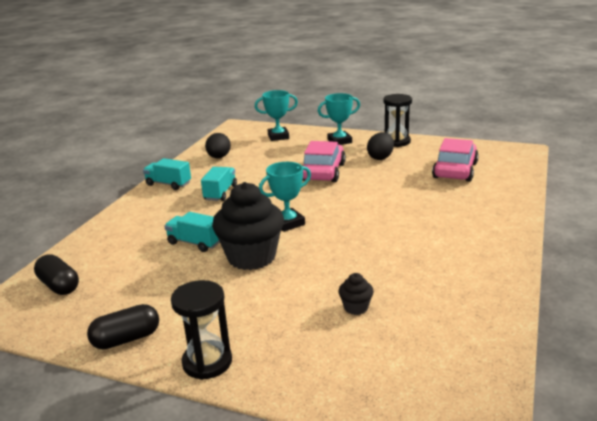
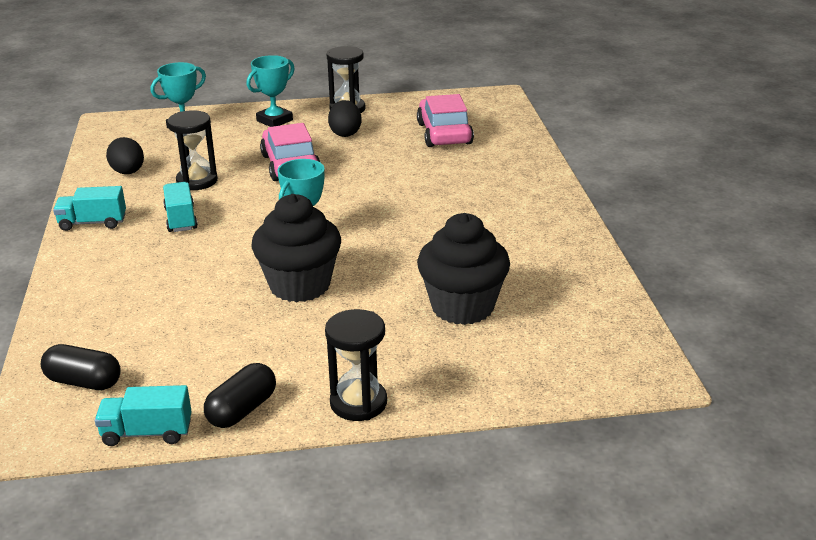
camera: 30 degrees left, 5 degrees up
turquoise truck [164,212,220,252] -> turquoise truck moved to [95,385,192,446]
black cupcake [338,273,374,315] -> black cupcake [417,213,510,325], size x2.33
none -> black hourglass [167,110,218,190]

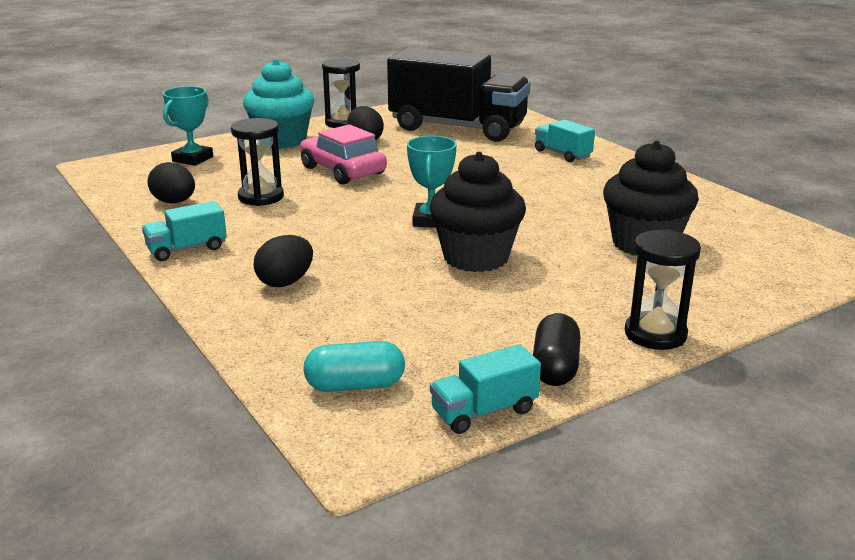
camera: 25 degrees left, 5 degrees down
black capsule [41,344,121,390] -> turquoise capsule [303,341,405,392]
turquoise truck [163,182,198,232] -> turquoise truck moved to [535,120,595,162]
turquoise trophy [247,55,295,127] -> turquoise cupcake [243,59,314,149]
pink car [417,94,474,147] -> black truck [387,47,531,142]
none -> black egg [254,235,313,287]

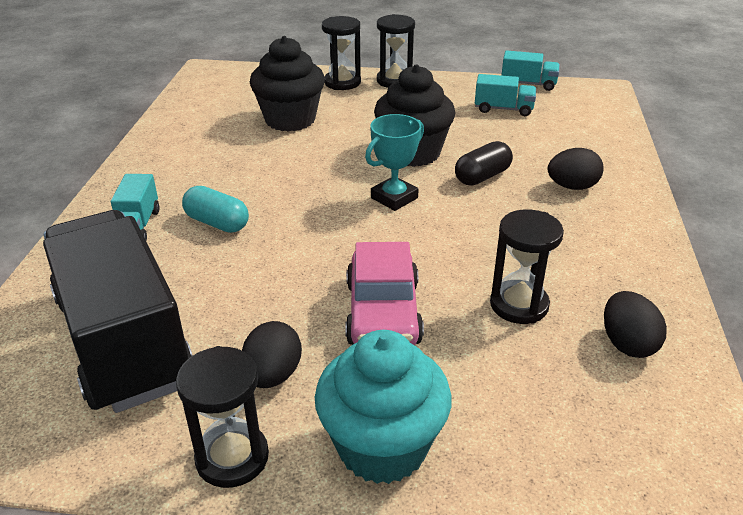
camera: 140 degrees left, 10 degrees up
turquoise truck [142,201,227,261] -> turquoise truck moved to [475,74,536,116]
turquoise trophy [163,86,213,166] -> none
turquoise capsule [303,341,405,392] -> turquoise capsule moved to [182,186,249,233]
black capsule [533,313,580,386] -> black capsule moved to [455,141,513,185]
none -> black hourglass [322,16,361,90]

